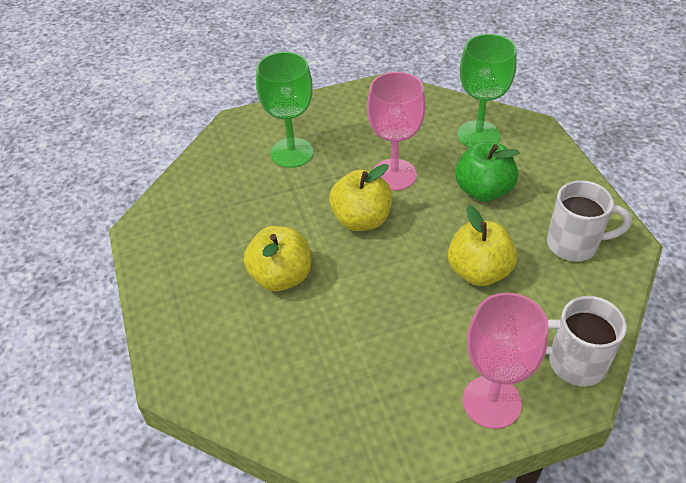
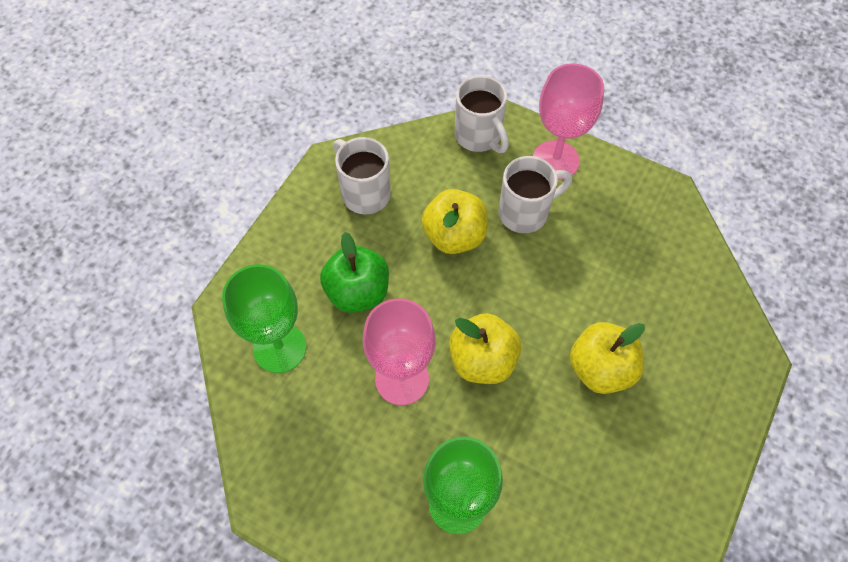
camera: 135 degrees left, 15 degrees up
none -> white mug [498,156,572,233]

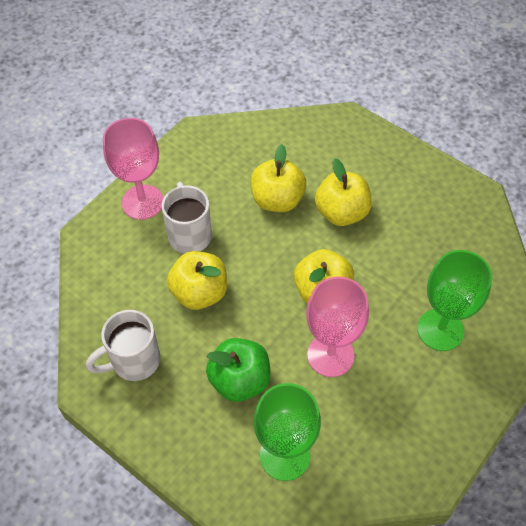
camera: 80 degrees left, 5 degrees down
white mug [455,75,509,153] -> none
none -> yellow apple [251,144,306,212]

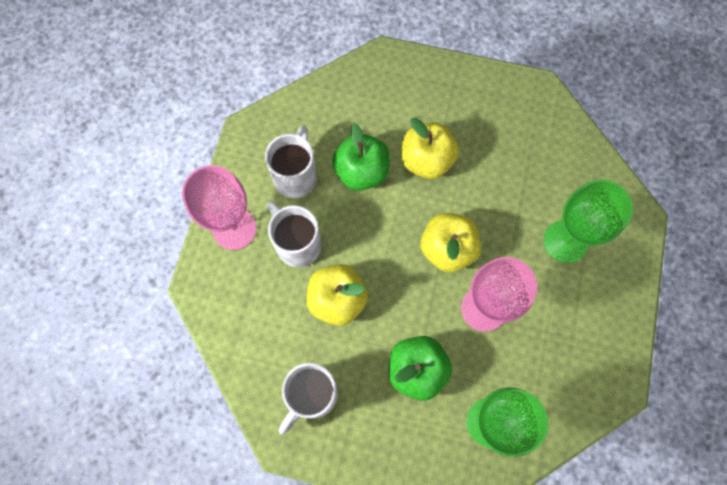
camera: 25 degrees left, 15 degrees up
yellow apple [251,144,306,212] -> green apple [332,123,390,191]
none -> white mug [265,125,317,198]

